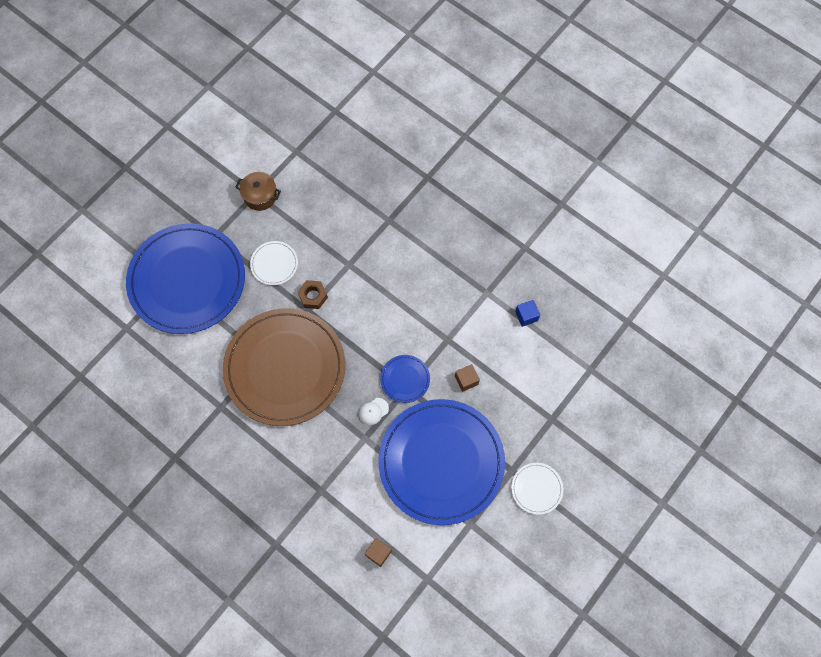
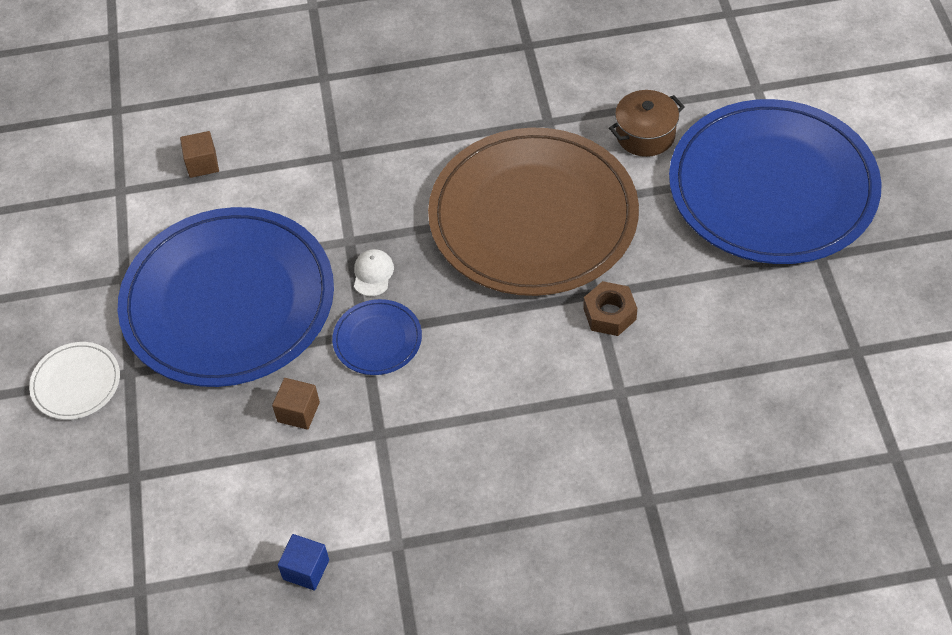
camera: 135 degrees right, 15 degrees down
brown pot [235,172,281,211] -> brown pot moved to [609,90,685,157]
white plate [250,241,298,285] -> none

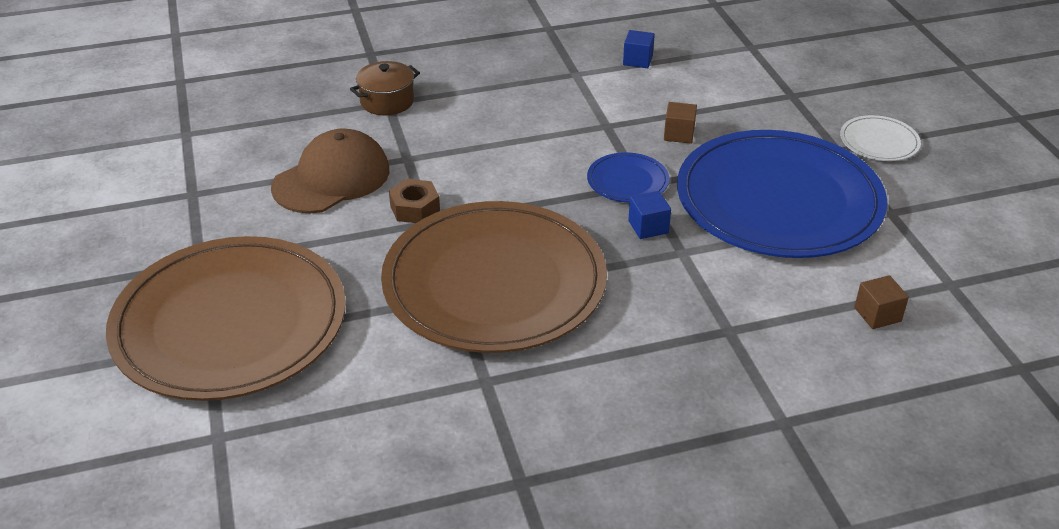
camera: 170 degrees right, 15 degrees down
white cap [354,249,394,296] -> blue cube [628,191,671,239]
brown pot [609,90,685,157] -> brown pot moved to [350,61,420,115]
blue plate [669,99,882,264] -> brown plate [106,236,346,401]
none -> brown cap [271,128,390,213]

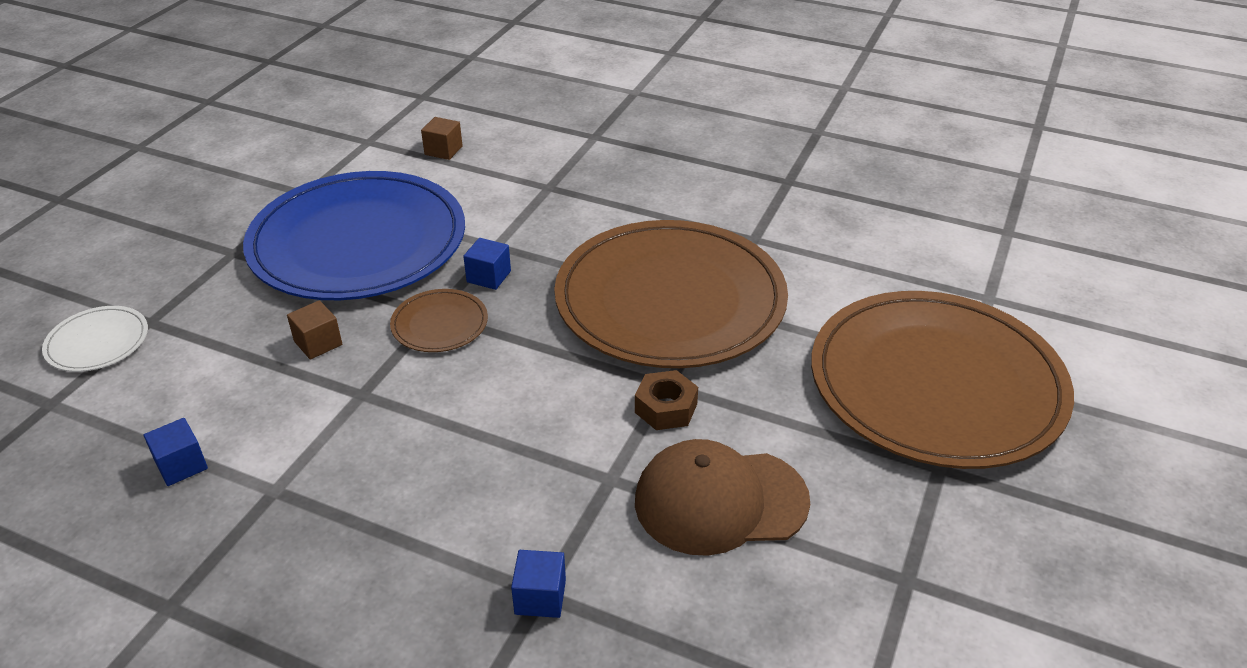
camera: 140 degrees left, 0 degrees up
brown pot [350,61,420,115] -> blue cube [511,550,566,618]
blue plate [587,152,669,202] -> brown plate [390,289,488,352]
white plate [840,115,921,161] -> white plate moved to [42,306,148,372]

